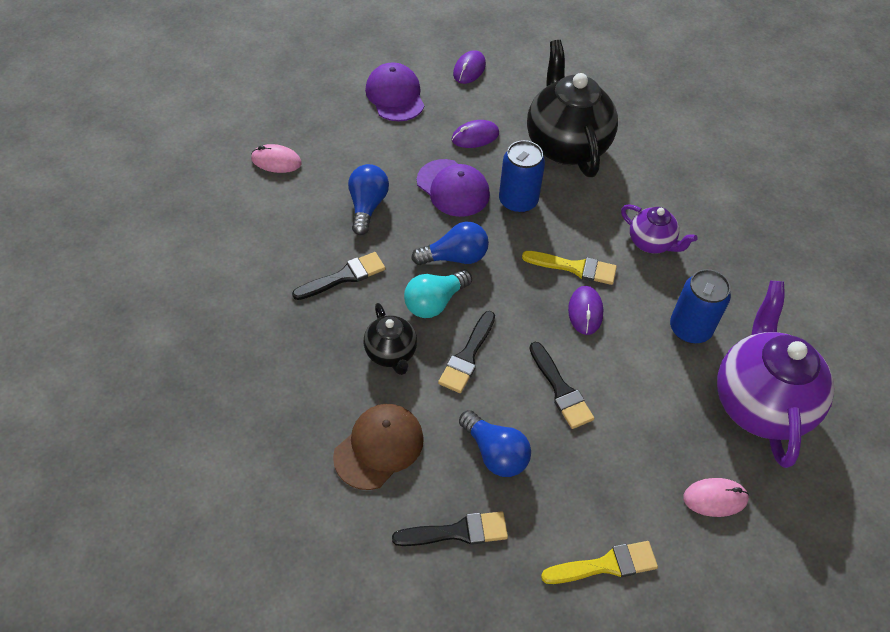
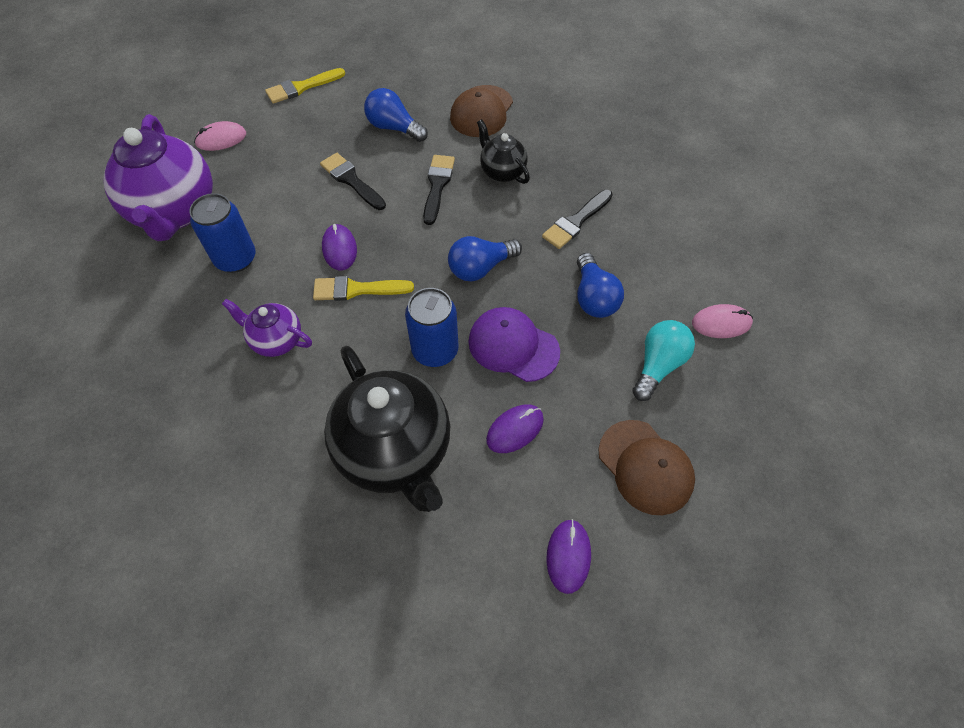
camera: 165 degrees right, 5 degrees up
purple cap [365,62,424,122] -> brown cap [598,420,695,515]
black brush [392,511,508,546] -> none
turquoise light bulb [404,270,472,318] -> turquoise light bulb moved to [632,320,695,401]

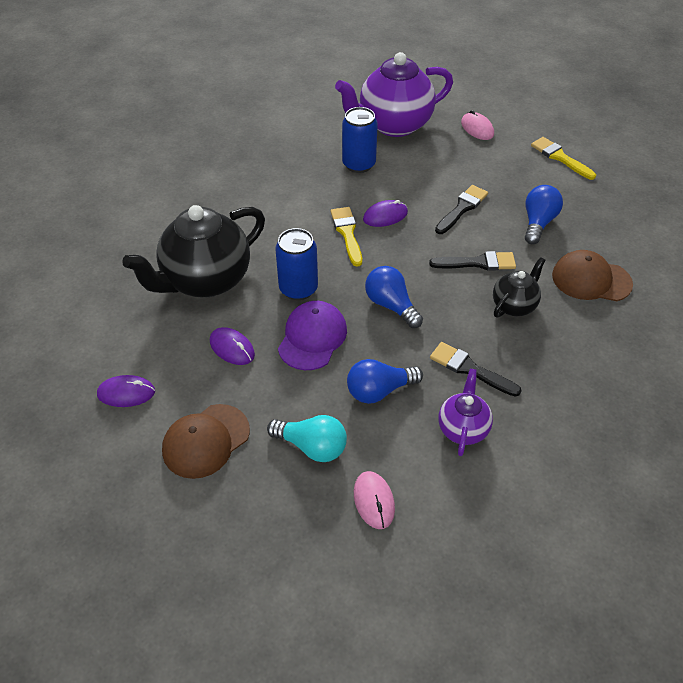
camera: 80 degrees right, 10 degrees down
purple teapot [222,299,312,357] -> purple teapot moved to [438,369,493,456]

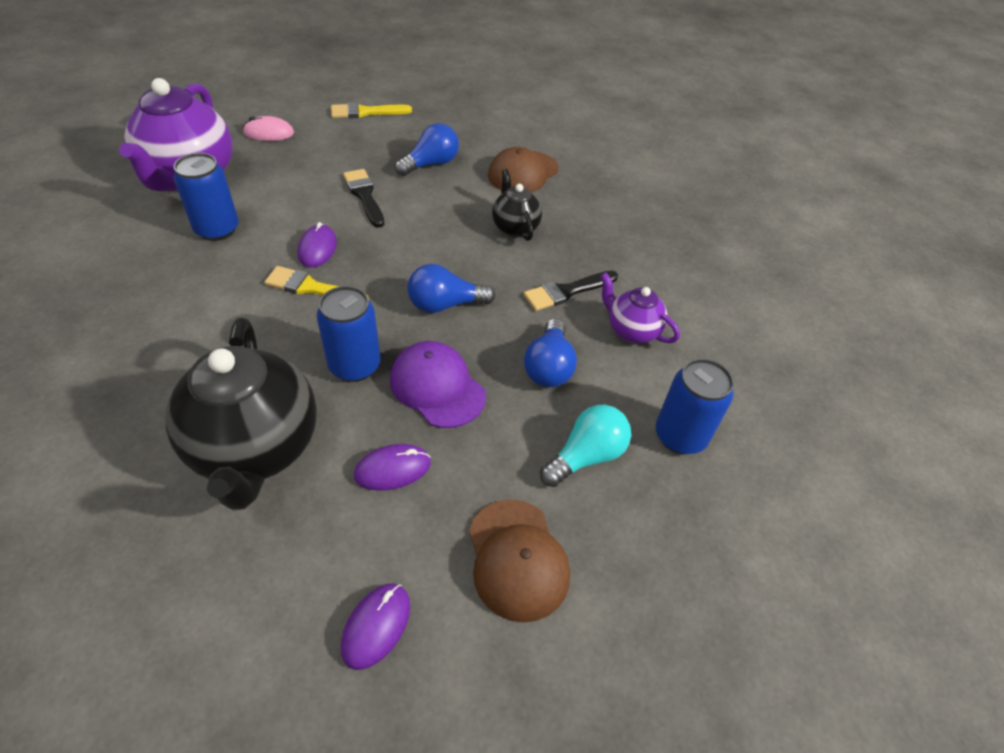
camera: 65 degrees left, 0 degrees up
pink mouse [354,471,395,529] -> blue can [656,359,734,454]
black brush [429,251,516,271] -> none
blue light bulb [525,185,563,244] -> blue light bulb turned 90 degrees clockwise [395,123,459,176]

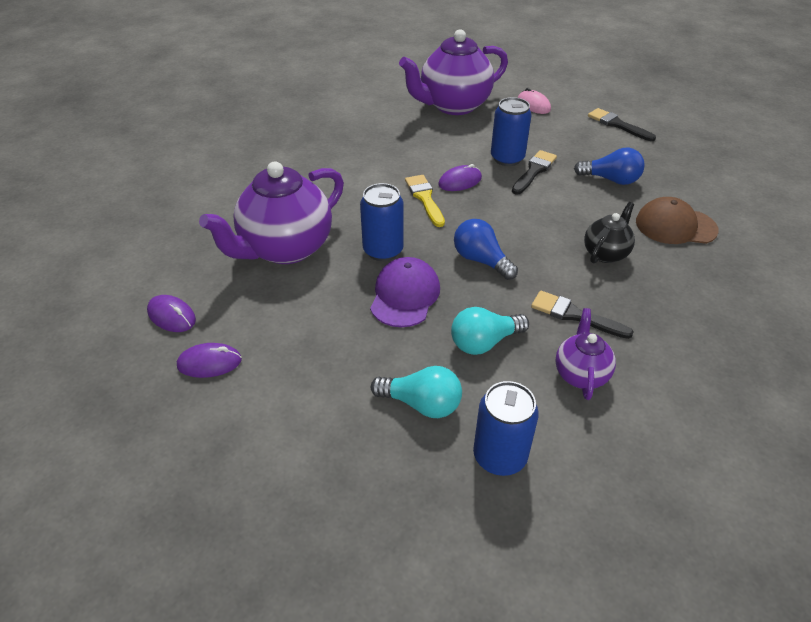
camera: 60 degrees right, 5 degrees down
black teapot [166,318,317,510] -> purple teapot [199,161,344,264]
blue can [174,153,238,241] -> blue can moved to [491,97,532,166]
yellow brush [331,103,412,118] -> black brush [588,108,656,141]
purple mouse [354,444,431,491] -> purple mouse moved to [147,295,196,332]
brown cap [468,499,570,623] -> none
blue light bulb [524,319,577,387] -> turquoise light bulb [451,307,529,355]

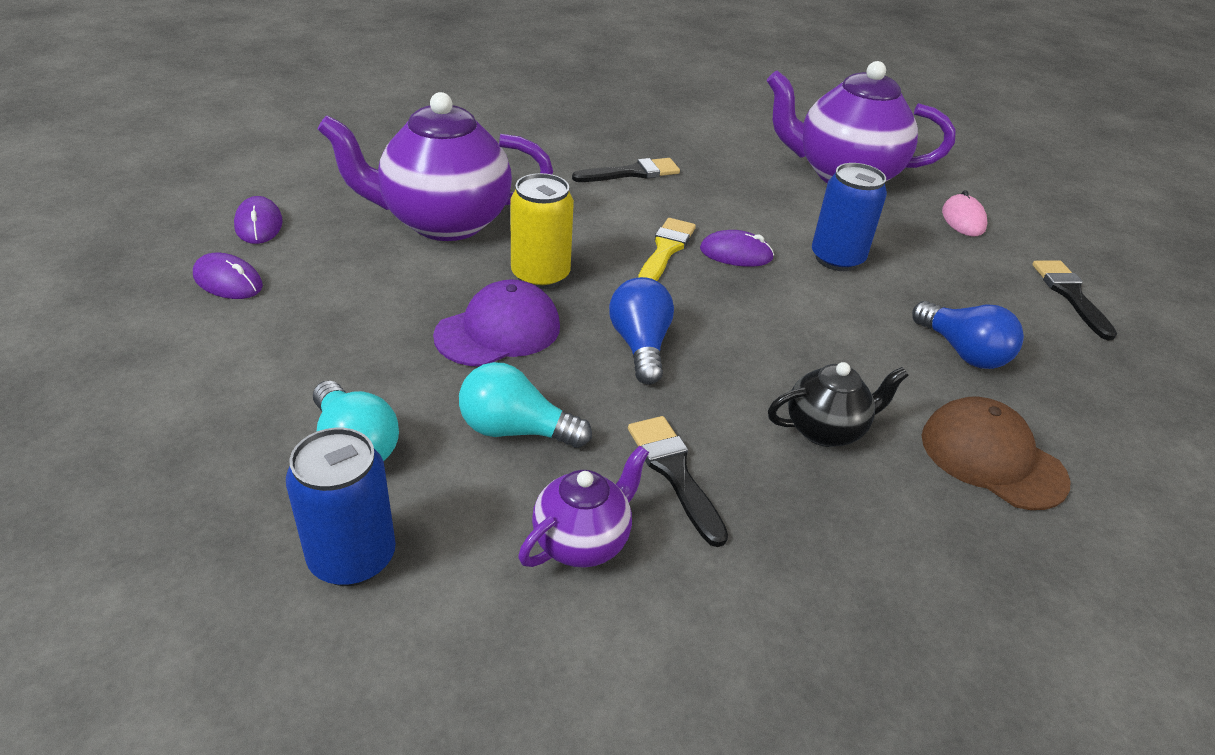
camera: 35 degrees right, 5 degrees down
blue can [360,183,404,261] -> yellow can [510,173,574,290]
black brush [512,150,557,194] -> black brush moved to [572,158,680,182]

